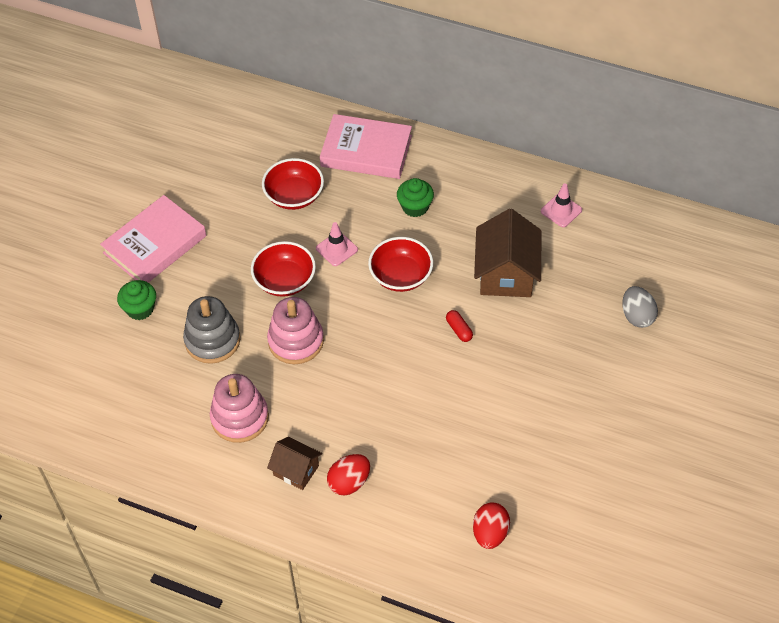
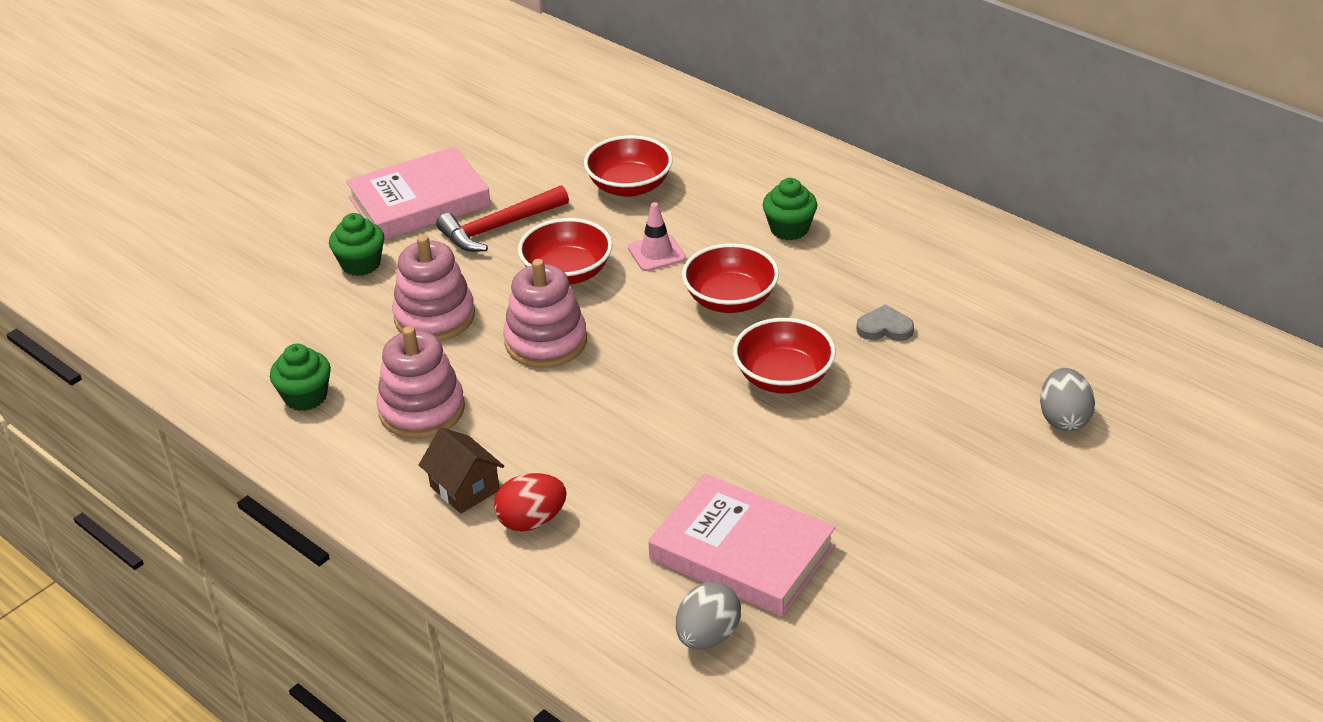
camera: 20 degrees right, 15 degrees down
grey stacking toy [183,296,240,364] -> pink stacking toy [392,235,475,341]
pink book [320,114,412,179] -> pink book moved to [648,474,836,617]
red capsule [446,310,473,342] -> red bowl [733,318,836,393]
red egg [473,502,510,549] -> grey egg [676,582,741,650]
brown house [474,209,542,297] -> grey heart [856,304,914,341]
pink traffic cone [541,183,582,227] -> none
none -> green cupcake [270,344,331,411]
none -> red hammer [436,185,569,252]

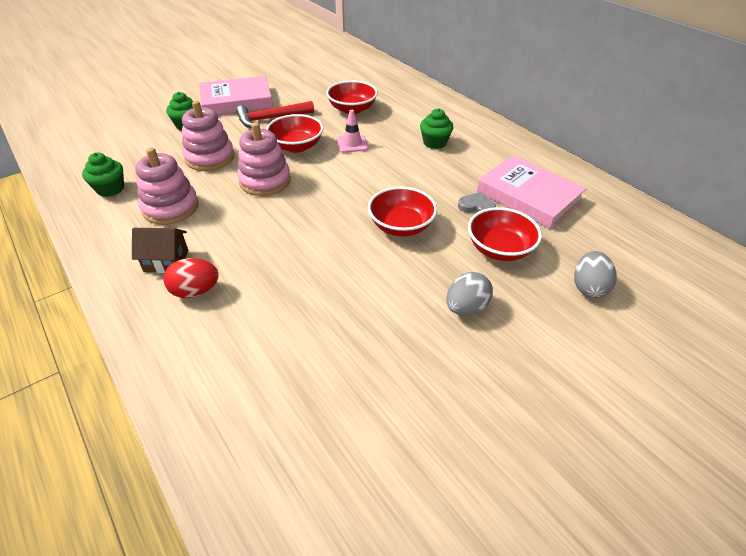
camera: 10 degrees right, 5 degrees up
brown house [419,427,504,514] -> brown house turned 60 degrees counterclockwise [132,228,188,273]
pink book [648,474,836,617] -> pink book moved to [477,155,587,229]
grey egg [676,582,741,650] -> grey egg moved to [446,272,493,316]
red bowl [682,243,779,313] -> red bowl moved to [468,207,542,261]

